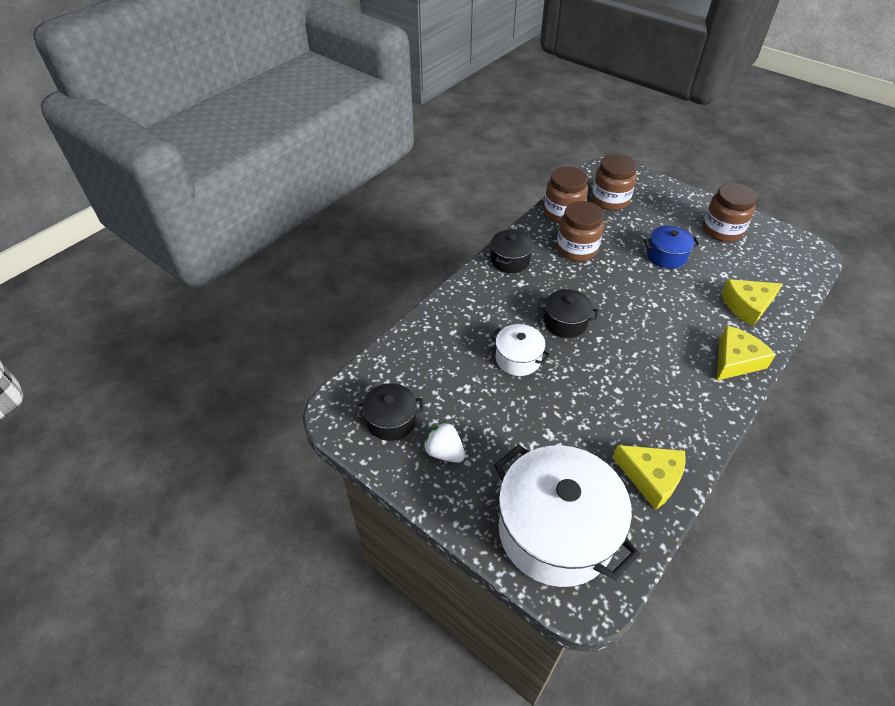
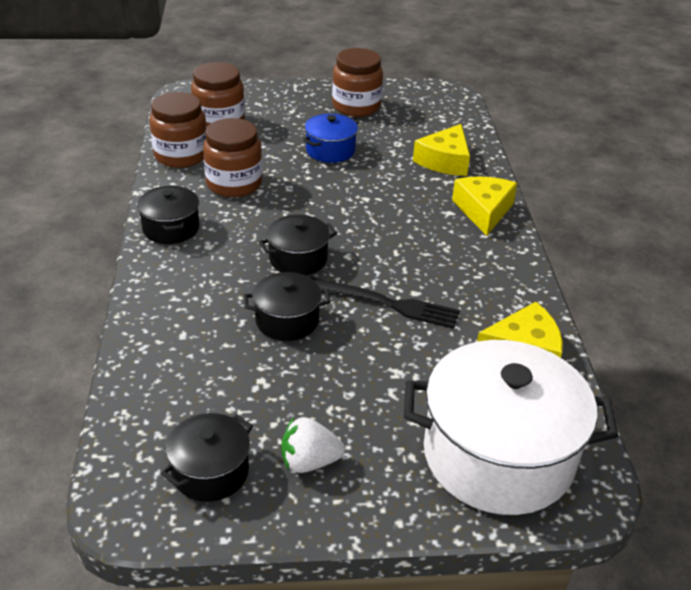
camera: 45 degrees left, 10 degrees down
white pot [490,324,551,376] -> black pot [244,272,331,341]
none -> black fork [310,277,460,329]

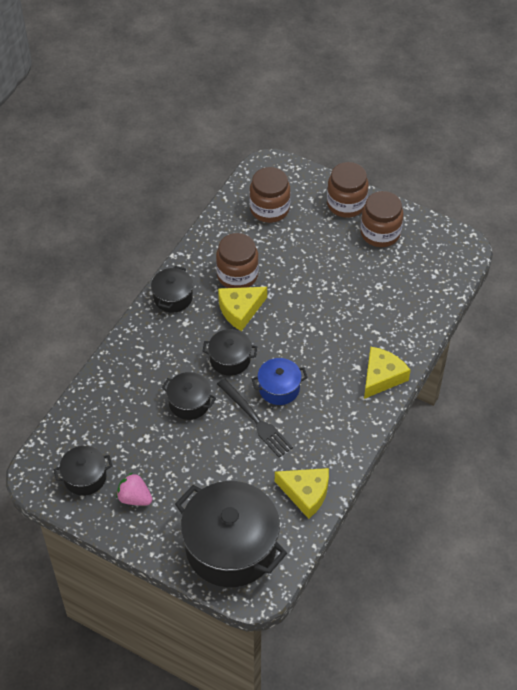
camera: 35 degrees right, 15 degrees up
brown jar [149,92,207,168] -> brown jar moved to [327,162,368,218]
white strawberry [281,417,345,473] -> pink strawberry [116,473,152,506]
blue pot [303,114,359,163] -> blue pot moved to [252,358,308,405]
white pot [404,340,618,515] -> black pot [175,481,287,587]
yellow cheese [413,124,470,176] -> yellow cheese moved to [218,287,267,331]

